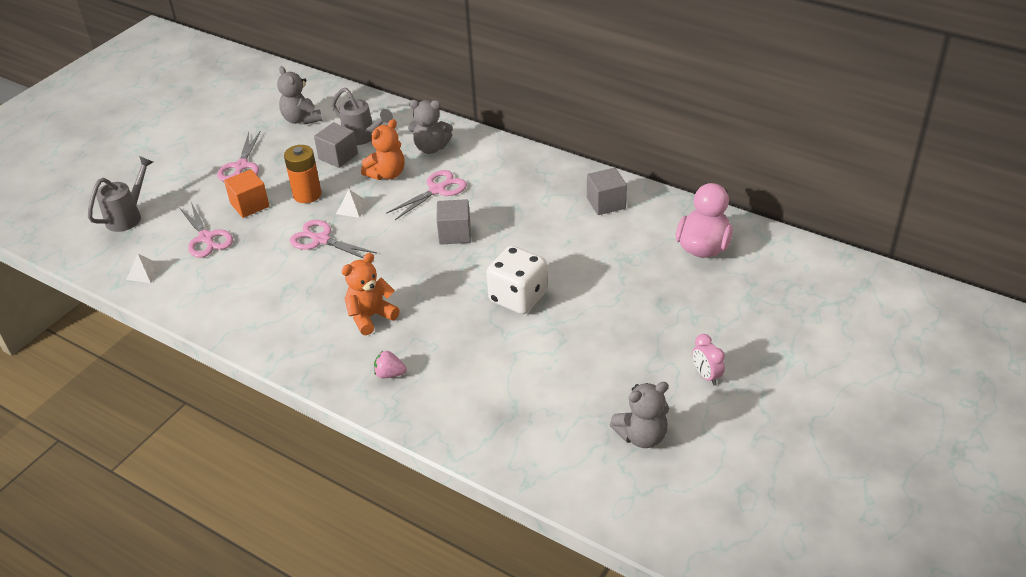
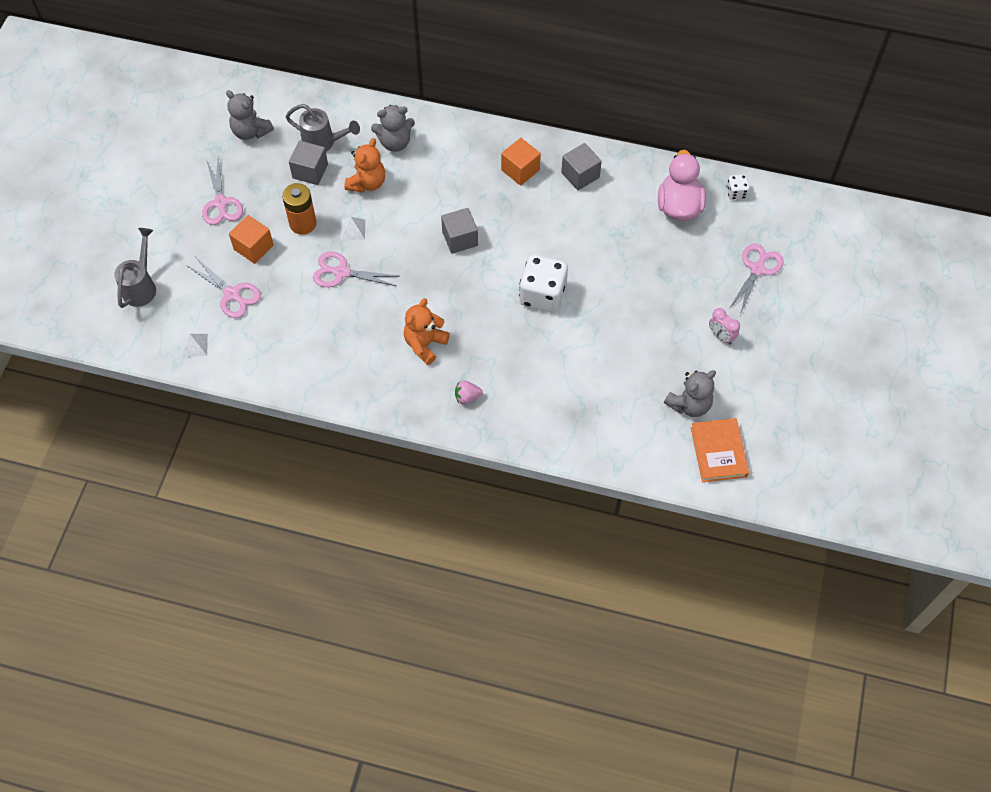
camera: 20 degrees left, 20 degrees up
pink scissors [386,170,467,220] -> pink scissors moved to [728,243,784,315]
none -> orange cube [501,138,541,186]
none -> orange book [691,418,749,482]
none -> white dice [726,174,750,200]

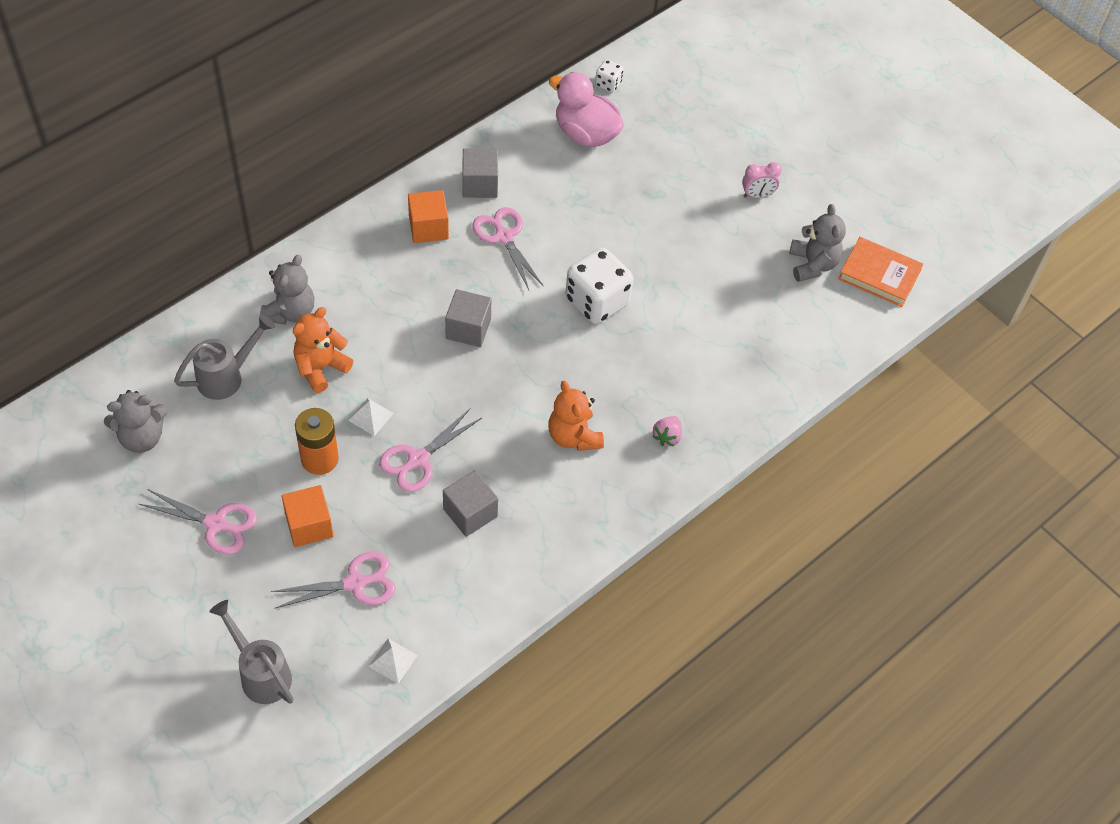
camera: 60 degrees left, 5 degrees down
grey cube [289,140,328,185] -> grey cube moved to [443,470,498,537]
orange teddy bear [344,138,385,193] -> orange teddy bear turned 105 degrees counterclockwise [293,307,353,393]
pink scissors [728,243,784,315] -> pink scissors moved to [472,207,543,290]

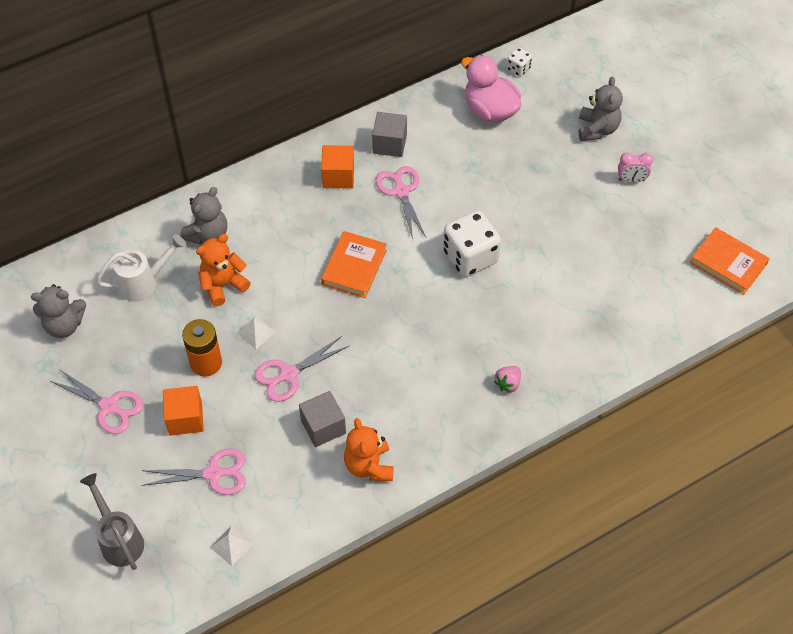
camera: 15 degrees right, 0 degrees up
grey watering can [174,315,275,400] -> white watering can [96,234,186,302]
grey cube [445,289,491,347] -> orange book [321,231,387,298]
orange teddy bear [548,381,604,451] -> orange teddy bear moved to [344,418,394,481]
grey teddy bear [790,204,846,282] -> grey teddy bear moved to [579,77,623,141]

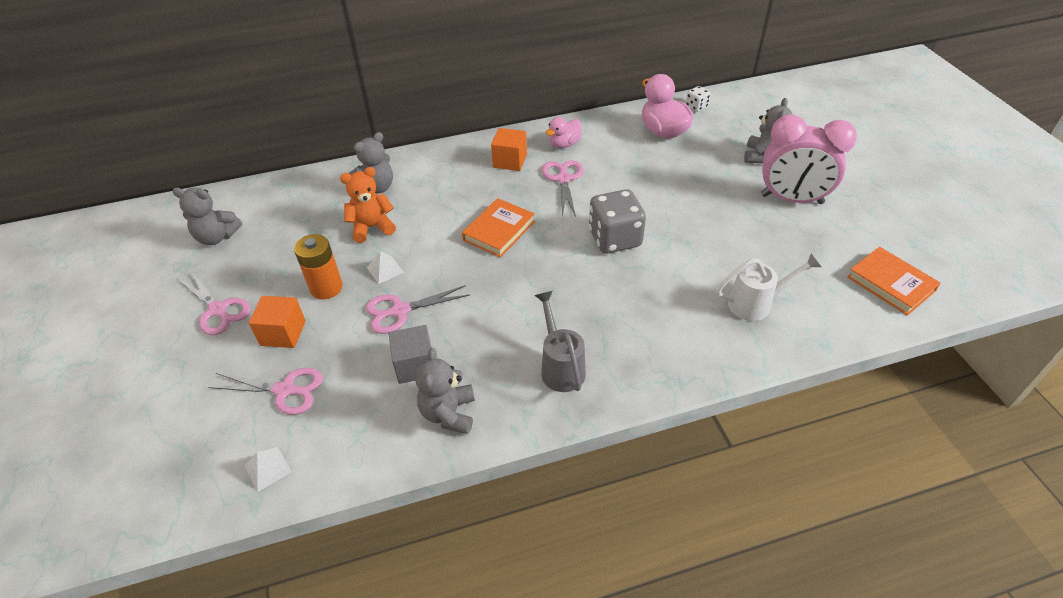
camera: 15 degrees right, 10 degrees down
grey watering can [80,473,144,570] -> grey watering can moved to [534,291,586,392]
white watering can [96,234,186,302] -> white watering can moved to [716,252,822,321]
orange teddy bear [344,418,394,481] -> grey teddy bear [415,348,475,434]
grey cube [372,112,407,157] -> pink duck [546,117,582,148]
white dice [443,211,501,277] -> grey dice [589,189,646,253]
pink strawberry [494,366,521,393] -> none
pink clock [618,152,653,183] -> pink clock [761,114,857,204], size x2.33

